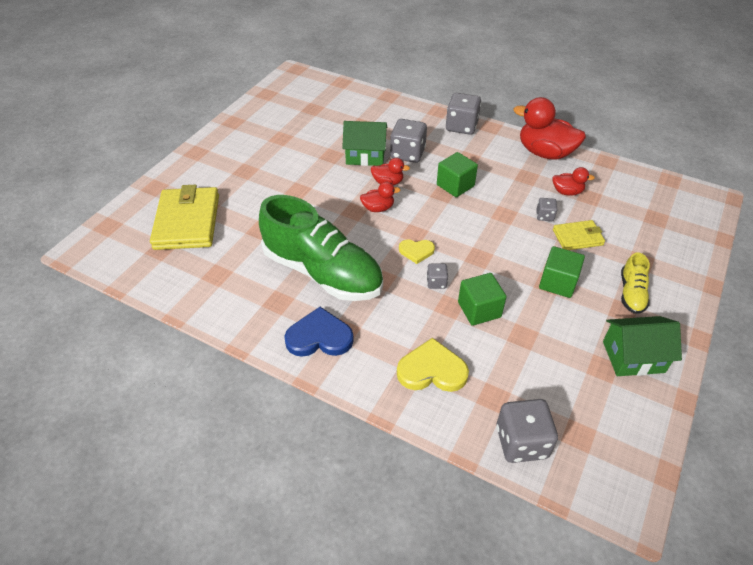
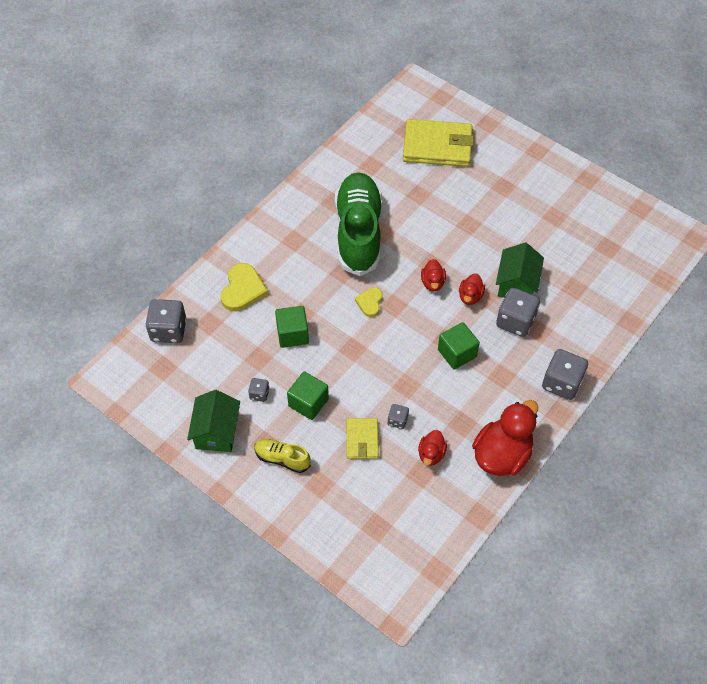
camera: 100 degrees right, 10 degrees up
green shoe [259,195,383,301] -> green shoe turned 135 degrees clockwise [335,172,382,276]
blue heart [284,307,354,357] -> none
grey dice [427,264,448,289] -> grey dice moved to [248,378,269,402]

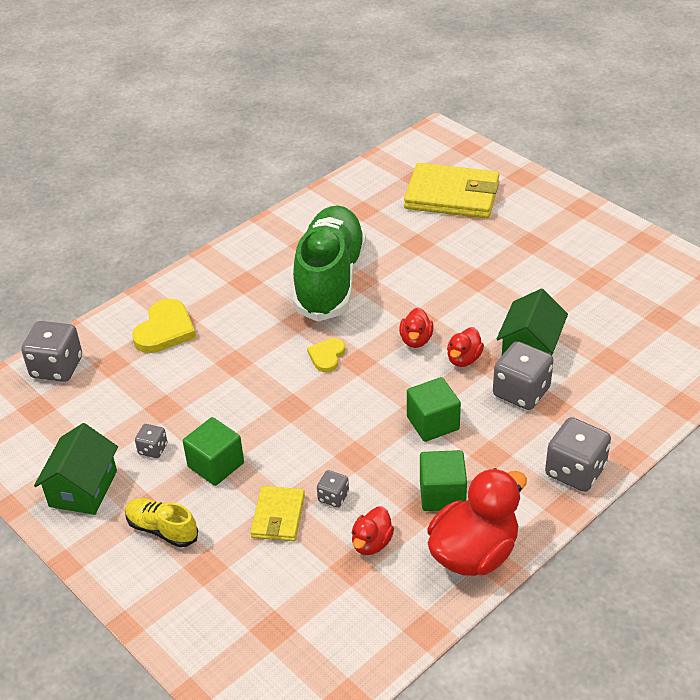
camera: 10 degrees right, 15 degrees down
green cube [275,306,309,348] -> green cube moved to [420,450,467,511]

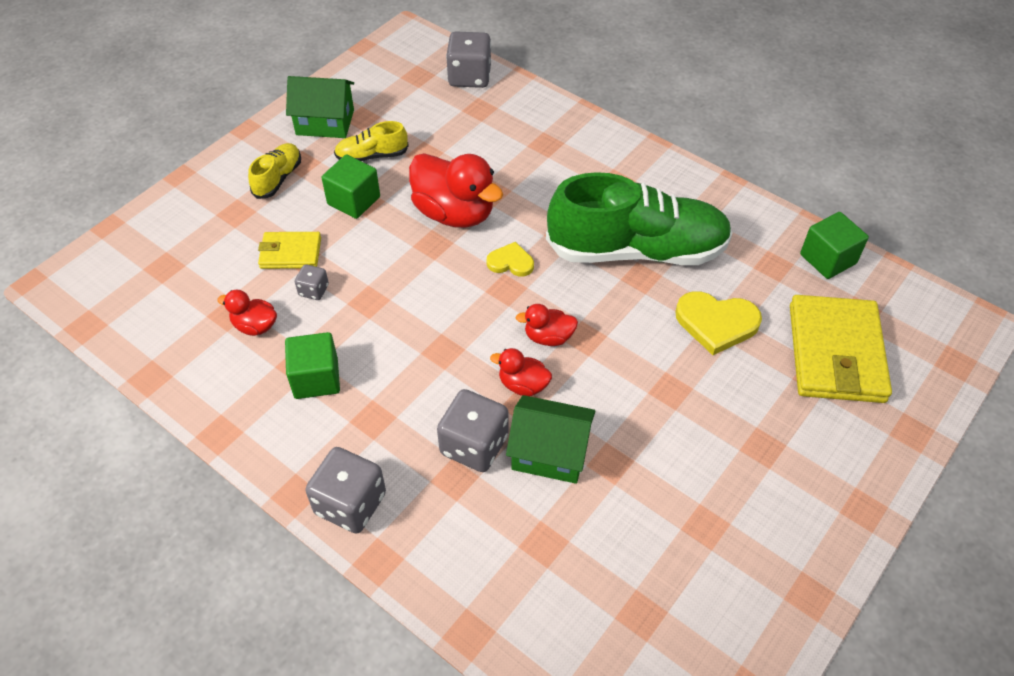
camera: 80 degrees right, 10 degrees up
yellow heart [132,299,196,353] -> yellow heart moved to [675,291,762,355]
grey dice [135,424,167,458] -> yellow shoe [334,121,409,161]
green cube [407,377,461,442] -> green cube moved to [800,212,869,279]
red duck [427,468,527,576] -> red duck moved to [409,153,503,228]

